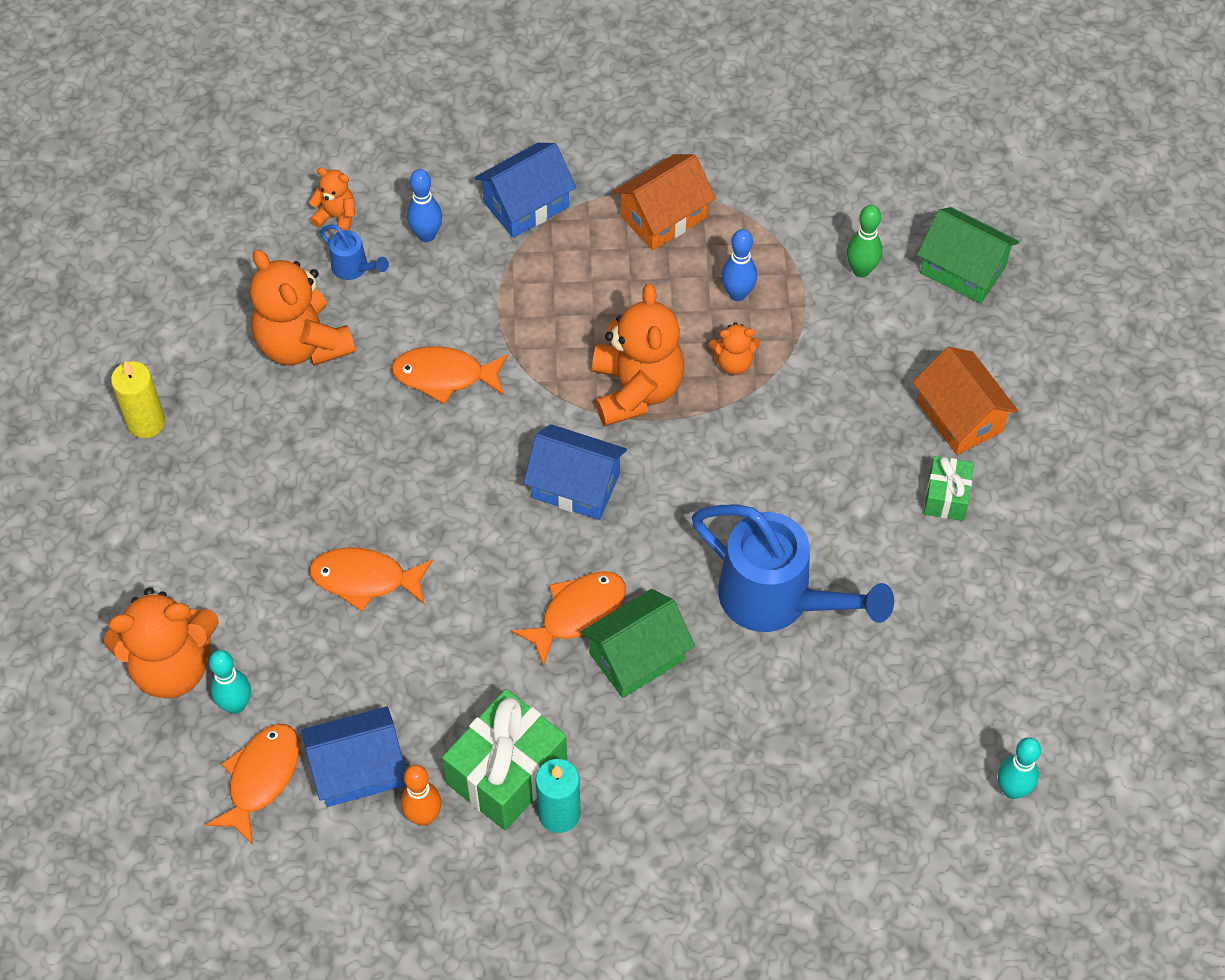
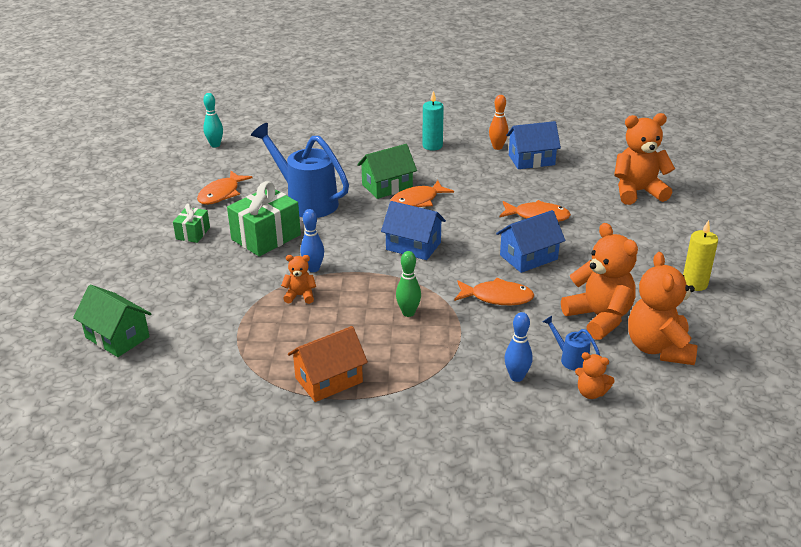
camera: 175 degrees left, 25 degrees down
orange fish [206,724,300,845] -> orange fish moved to [197,171,252,205]
turquoise bowling pin [209,650,251,714] -> none
green gift [442,689,567,831] -> green gift moved to [227,181,301,257]
blue house [475,143,576,238] -> blue house moved to [496,210,566,273]
orange teddy bear [592,284,684,426] -> orange teddy bear moved to [628,252,697,365]
blue bowling pin [721,229,757,301] -> blue bowling pin moved to [300,209,324,272]
green bowling pin [847,205,882,278] -> green bowling pin moved to [396,251,421,317]
orange house [913,347,1018,455] -> none

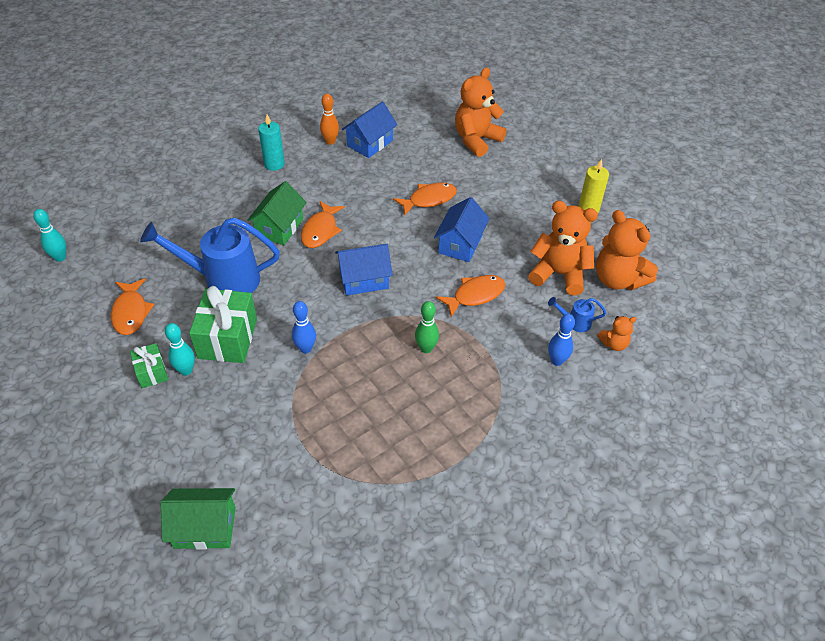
camera: 40 degrees left, 15 degrees up
orange teddy bear [281,255,316,304] -> none
orange house [288,326,368,402] -> none
none -> turquoise bowling pin [165,323,195,376]

